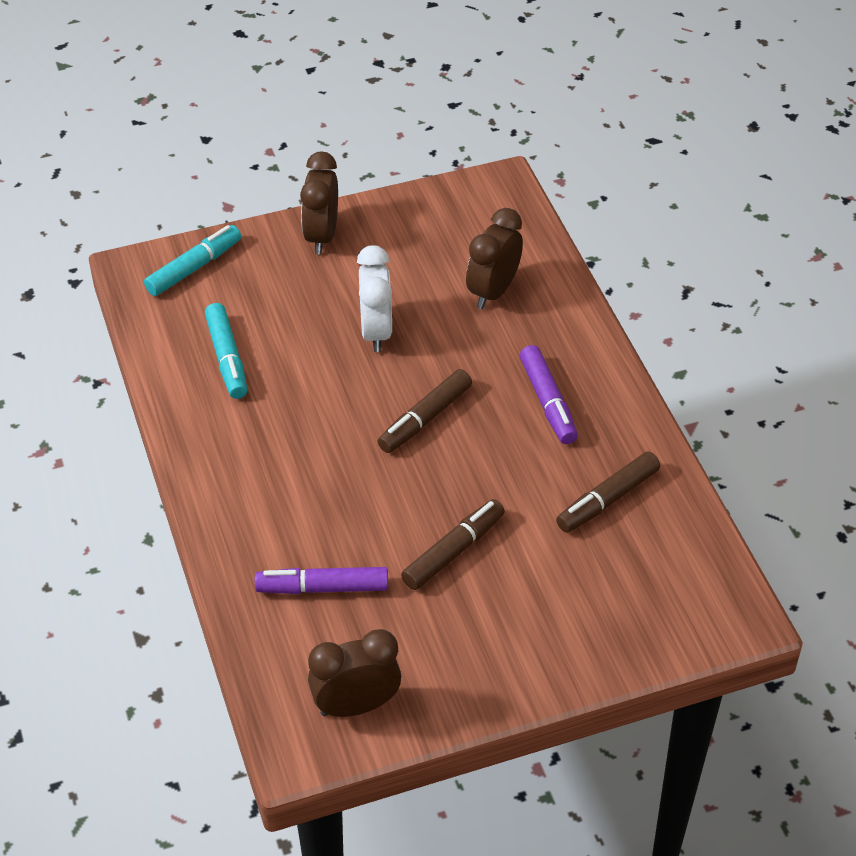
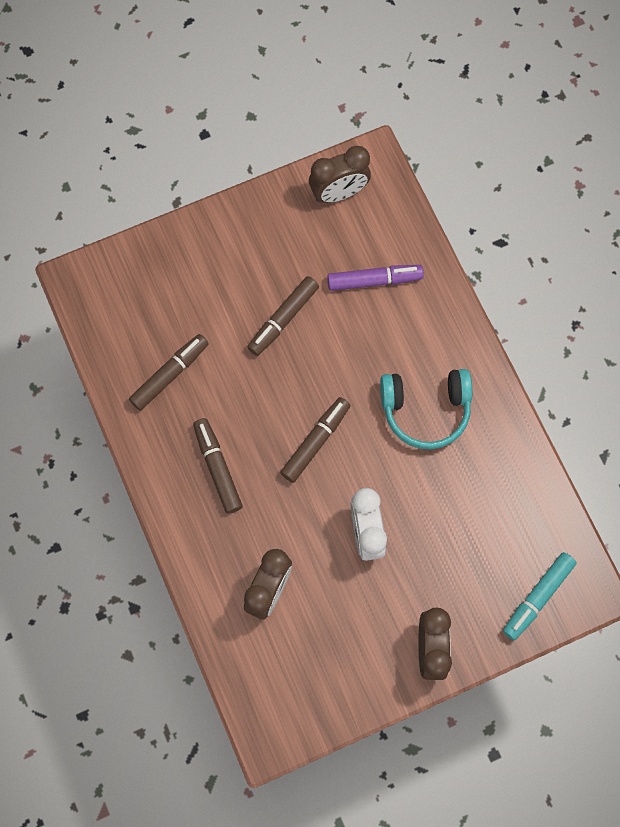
camera: 175 degrees right, 25 degrees up
turquoise marker [205,303,247,399] -> none
purple marker [520,345,578,444] -> brown marker [193,418,243,514]
none -> turquoise headphones [380,369,472,450]

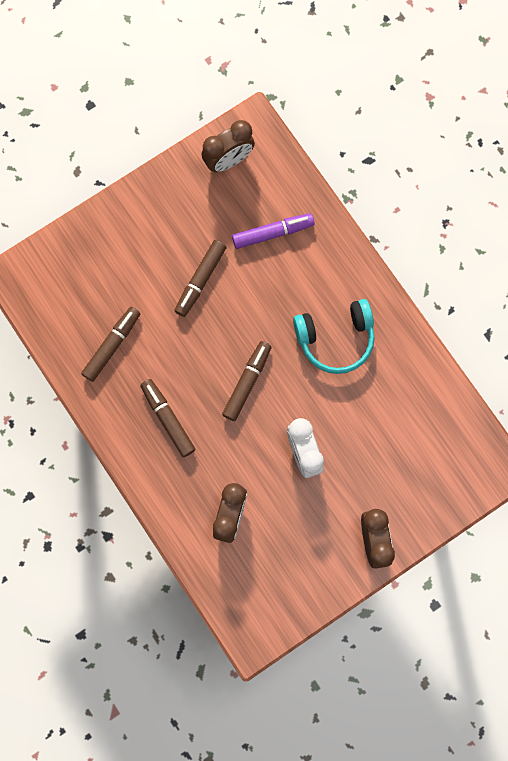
camera: 10 degrees left, 5 degrees up
turquoise marker [503,552,577,640] -> none

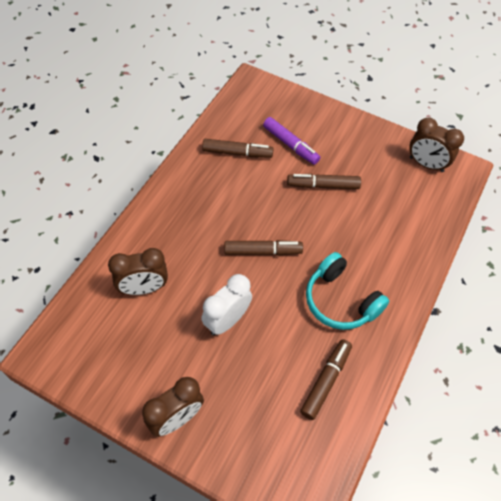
camera: 60 degrees right, 20 degrees down
brown marker [140,379,196,457] -> brown marker moved to [300,339,352,420]
purple marker [232,213,314,249] -> purple marker moved to [263,117,320,165]

